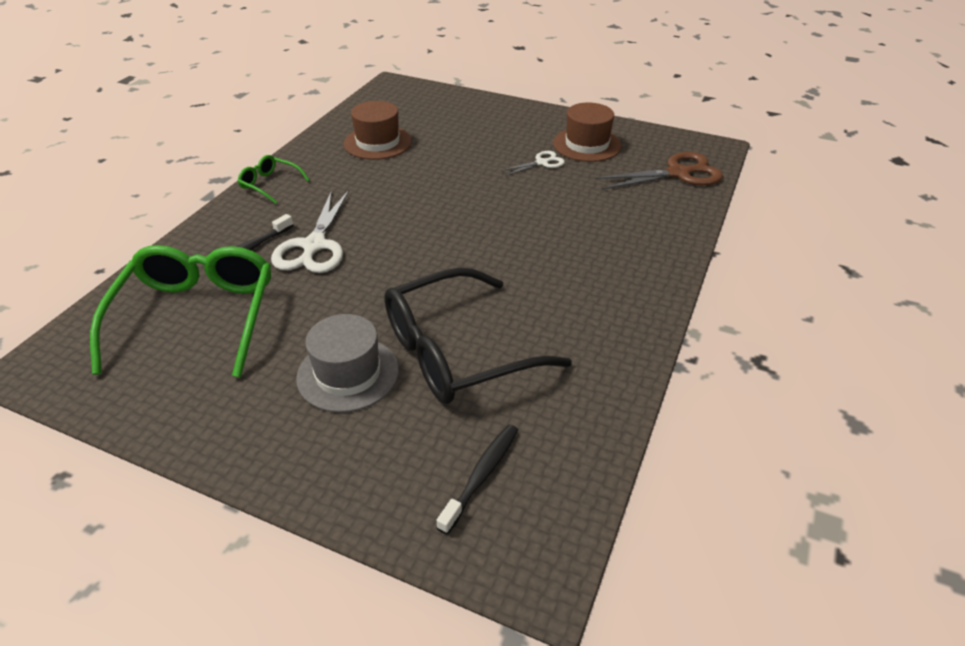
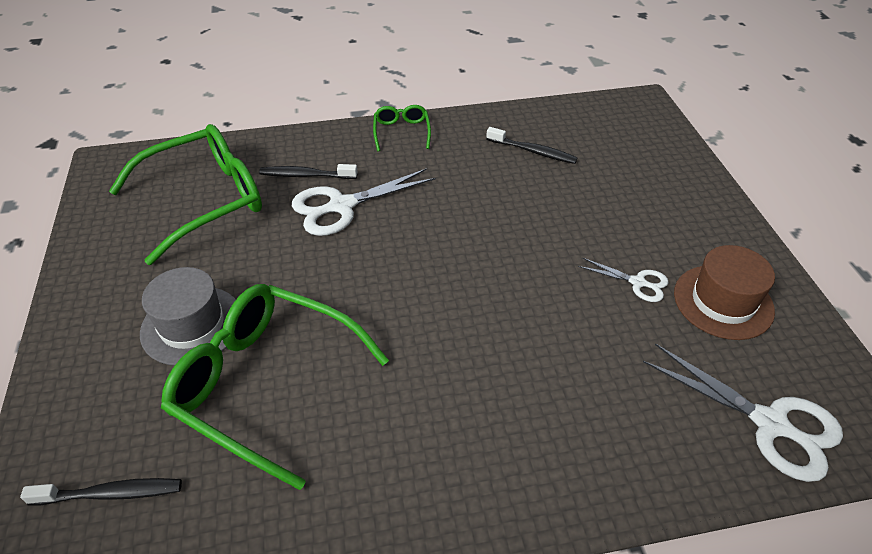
camera: 55 degrees right, 5 degrees up
brown hat [344,101,412,160] -> black toothbrush [486,127,578,164]
black glasses [384,267,572,404] -> green glasses [161,284,389,490]
brown scissors [595,152,723,190] -> white scissors [643,344,843,482]

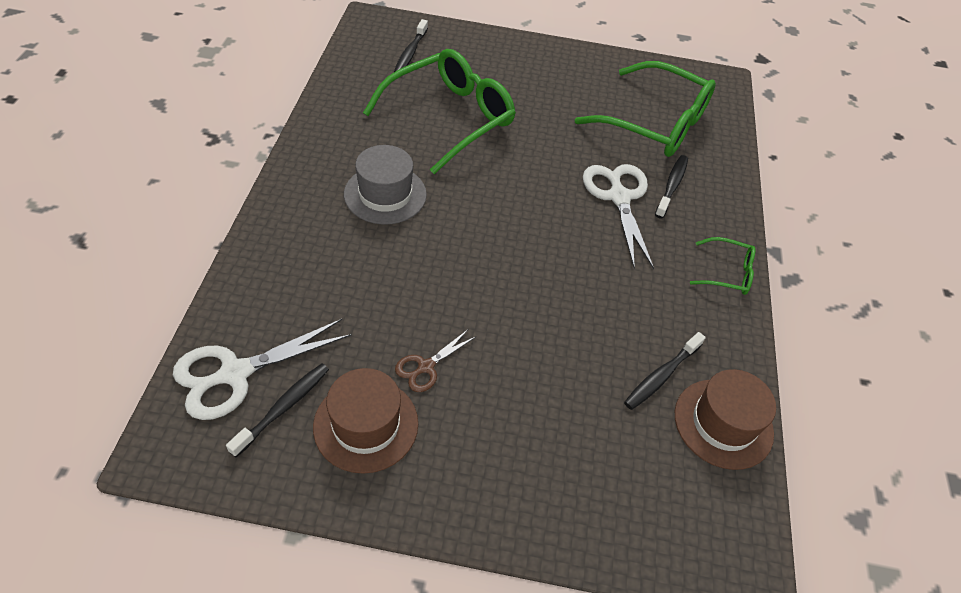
camera: 105 degrees right, 5 degrees up
green glasses [109,124,262,265] -> green glasses turned 45 degrees counterclockwise [575,61,716,157]
grey hat [140,267,236,366] -> grey hat moved to [344,145,427,225]
white scissors [578,258,669,302] -> brown scissors [395,330,477,392]
none -> black toothbrush [226,363,329,457]
none -> brown hat [675,369,776,470]

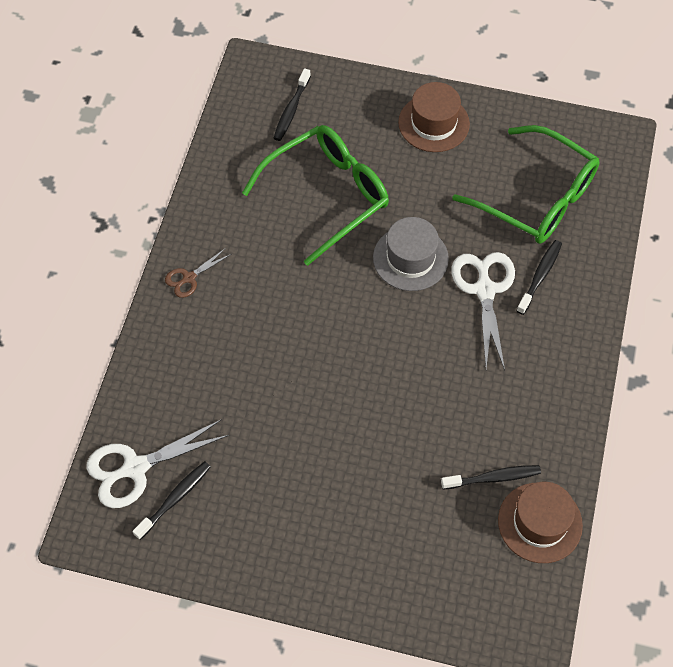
camera: 10 degrees right, 10 degrees up
brown hat [313,368,418,474] -> brown hat moved to [398,82,470,152]
grey hat [344,145,427,225] -> grey hat moved to [373,217,449,291]
brown scissors [395,330,477,392] -> brown scissors moved to [165,248,231,298]
black toothbrush [624,332,706,410] -> black toothbrush turned 150 degrees counterclockwise [441,465,541,489]
green glasses [690,237,755,295] -> none

